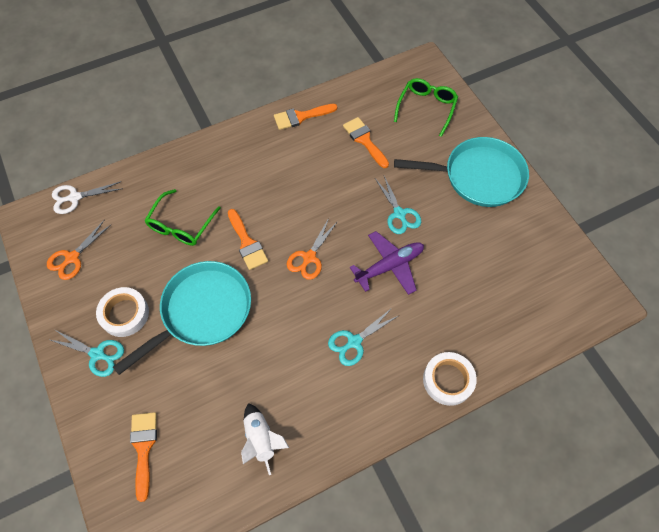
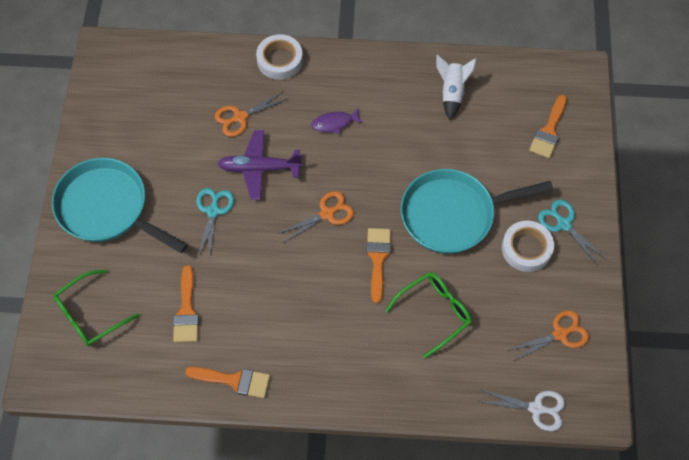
camera: 150 degrees left, 0 degrees up
turquoise scissors [328,307,398,366] -> purple fish [311,107,364,134]
none -> orange scissors [215,92,287,137]

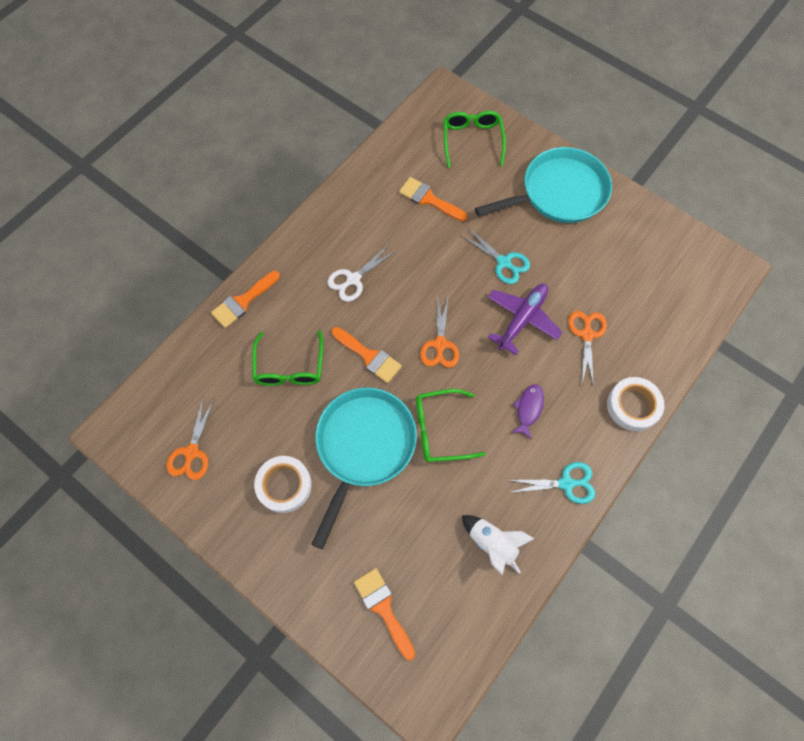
camera: 125 degrees right, 5 degrees up
orange brush [185,367,270,398] -> orange brush moved to [211,271,280,328]
white scissors [478,390,565,431] -> white scissors moved to [327,245,396,302]
turquoise scissors [538,200,605,265] -> turquoise scissors moved to [508,462,595,504]
none -> green glasses [416,389,485,462]

